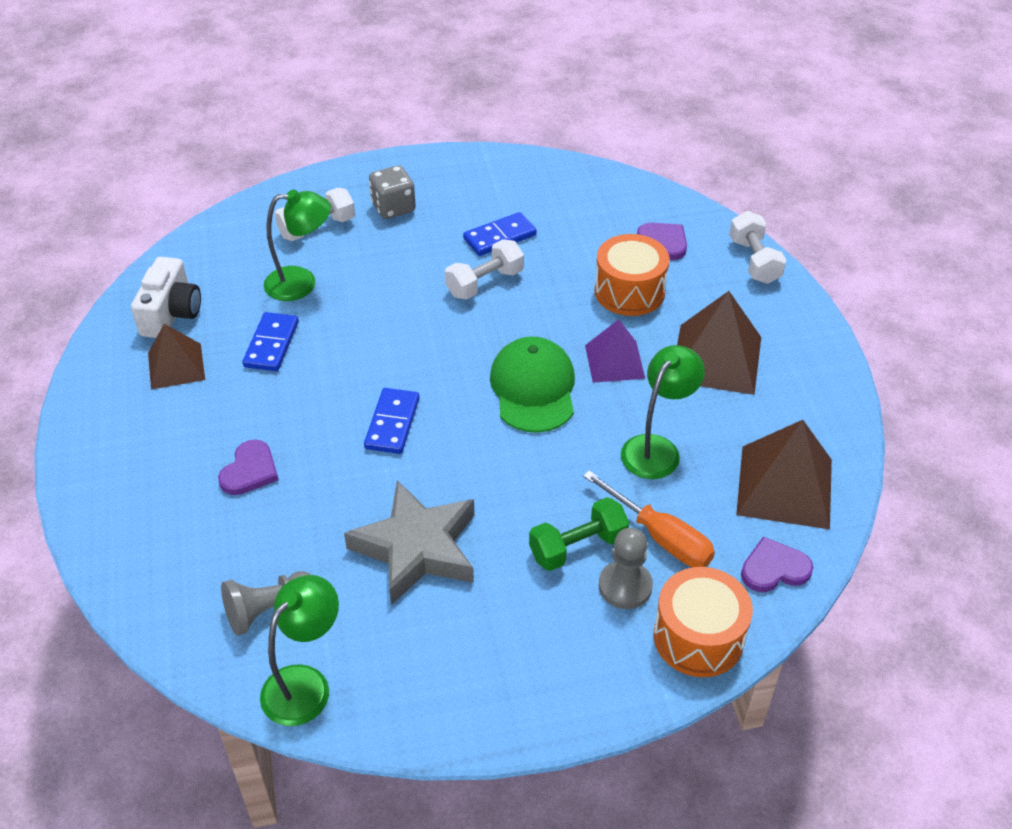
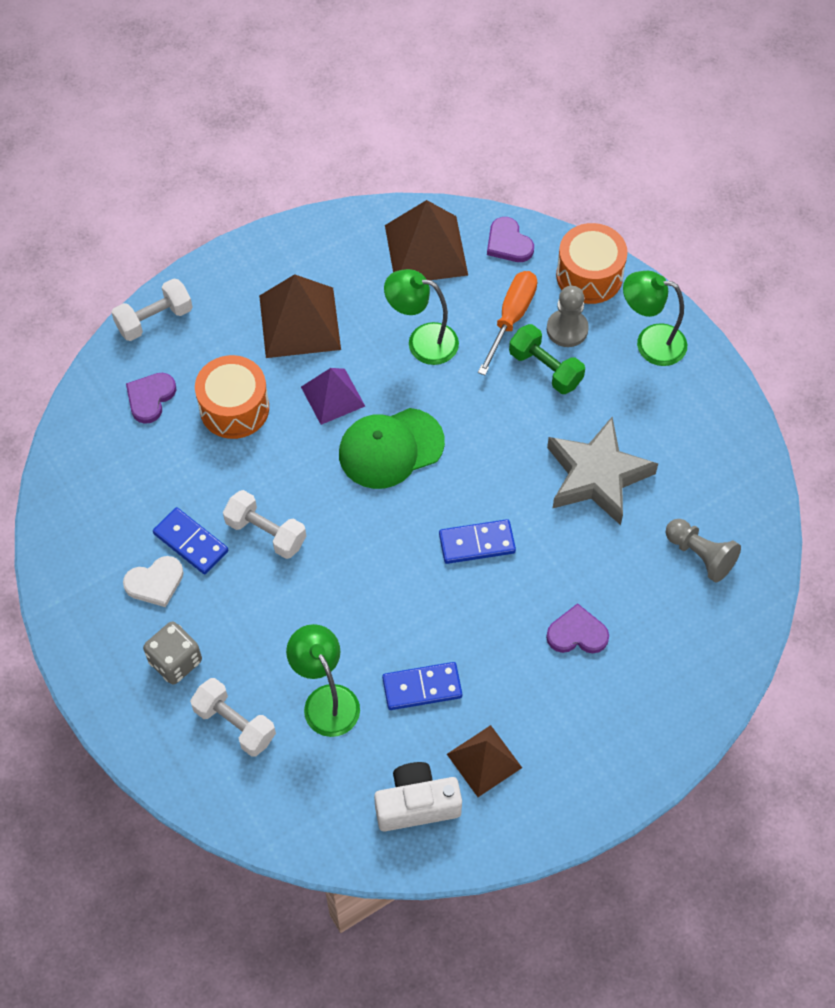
camera: 110 degrees left, 15 degrees up
green lamp [260,575,339,726] -> green lamp moved to [623,271,687,366]
none -> white heart [123,556,184,607]

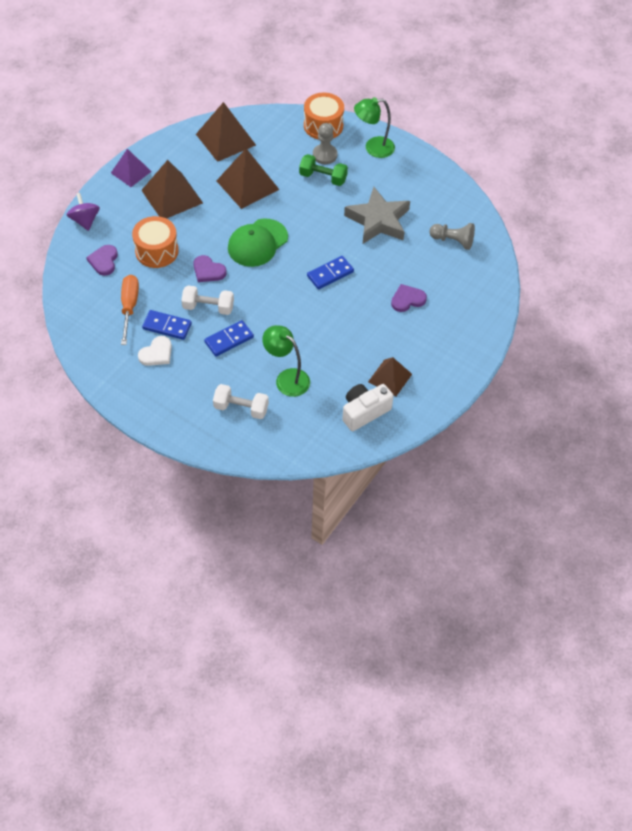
camera: 25 degrees left, 5 degrees down
white dumbbell [111,278,193,341] -> purple spinning top [67,193,100,231]
grey dice [143,622,202,685] -> none
purple pyramid [301,368,365,425] -> purple pyramid moved to [111,149,152,187]
blue domino [382,662,462,710] -> blue domino moved to [204,320,254,357]
green lamp [384,269,459,365] -> brown pyramid [216,148,279,209]
orange screwdriver [478,271,537,375] -> orange screwdriver moved to [121,275,139,345]
purple heart [487,217,534,262] -> purple heart moved to [193,255,227,282]

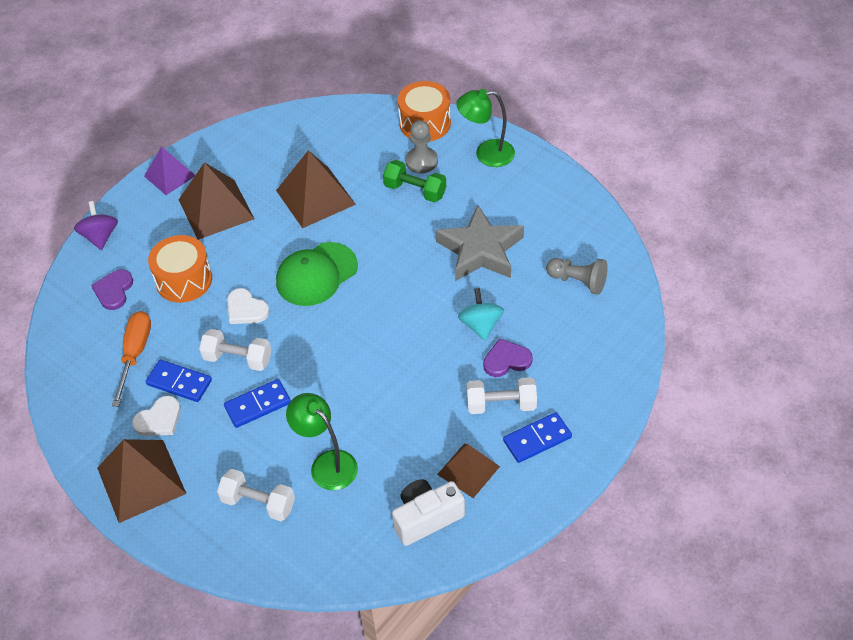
camera: 10 degrees right, 5 degrees down
purple heart [193,255,227,282] -> white heart [227,288,270,324]
brown pyramid [196,102,256,162] -> brown pyramid moved to [97,439,187,523]
blue domino [307,256,354,289] -> blue domino moved to [503,412,572,463]
none -> turquoise spinning top [458,288,504,341]
none -> white dumbbell [466,377,537,414]

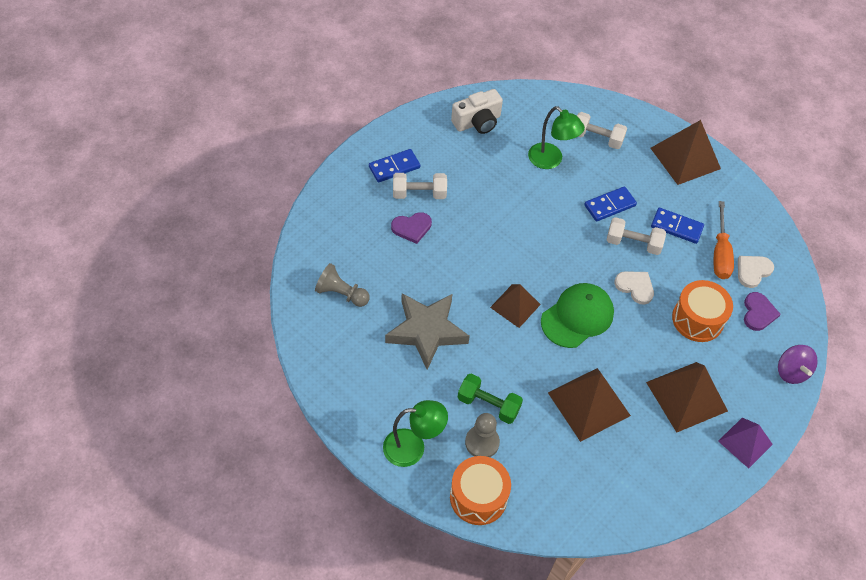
camera: 175 degrees right, 5 degrees up
white heart [132,396,181,436] -> white heart moved to [738,256,774,288]
brown pyramid [437,444,500,498] -> brown pyramid moved to [490,284,541,328]
turquoise spinning top [458,288,504,341] -> none

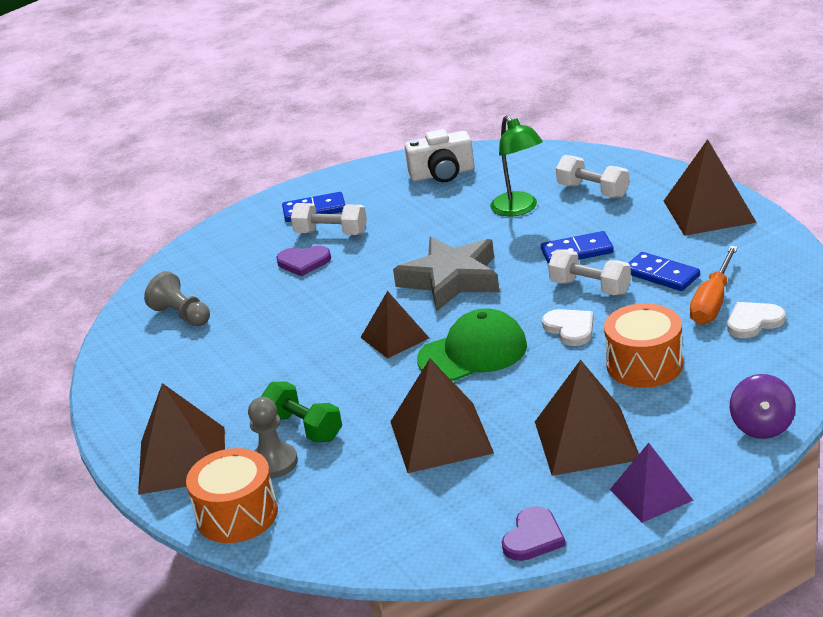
camera: 25 degrees right, 25 degrees down
green lamp [383,400,448,467] -> brown pyramid [138,383,225,495]
grey star [385,293,470,370] -> grey star moved to [393,237,499,311]
purple heart [744,292,781,331] -> purple heart moved to [502,506,566,561]

